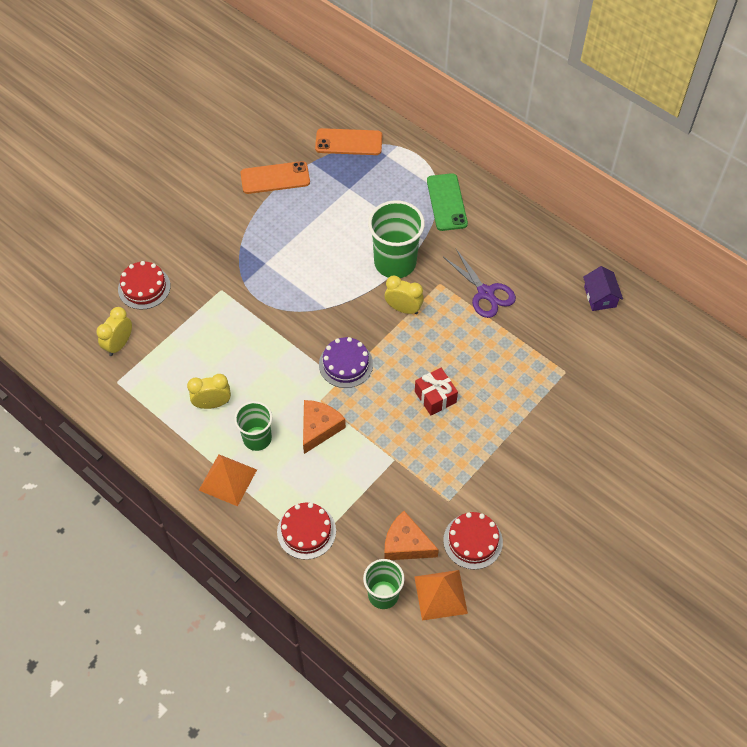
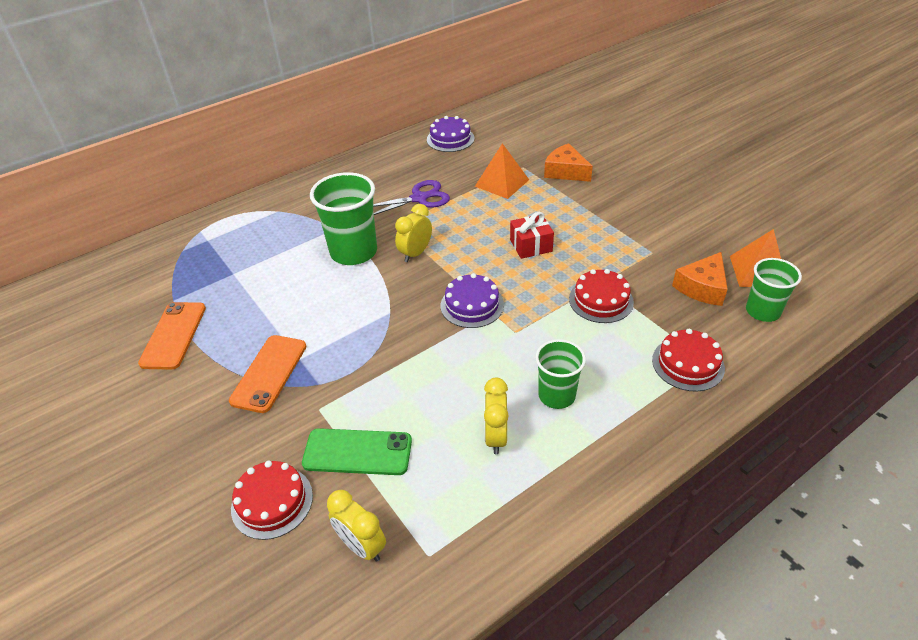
camera: 75 degrees left, 15 degrees down
orange pyramid [199,454,257,506] -> orange pyramid moved to [475,143,529,199]
orange cheese [303,400,346,454] -> orange cheese moved to [544,143,593,182]
orange phone [315,128,382,155] -> orange phone moved to [229,335,306,413]
green phone [427,173,468,231] -> green phone moved to [302,428,412,475]
red cake [443,512,503,569] -> red cake moved to [569,269,634,323]
purple house [583,266,623,311] -> purple cake [427,116,474,152]

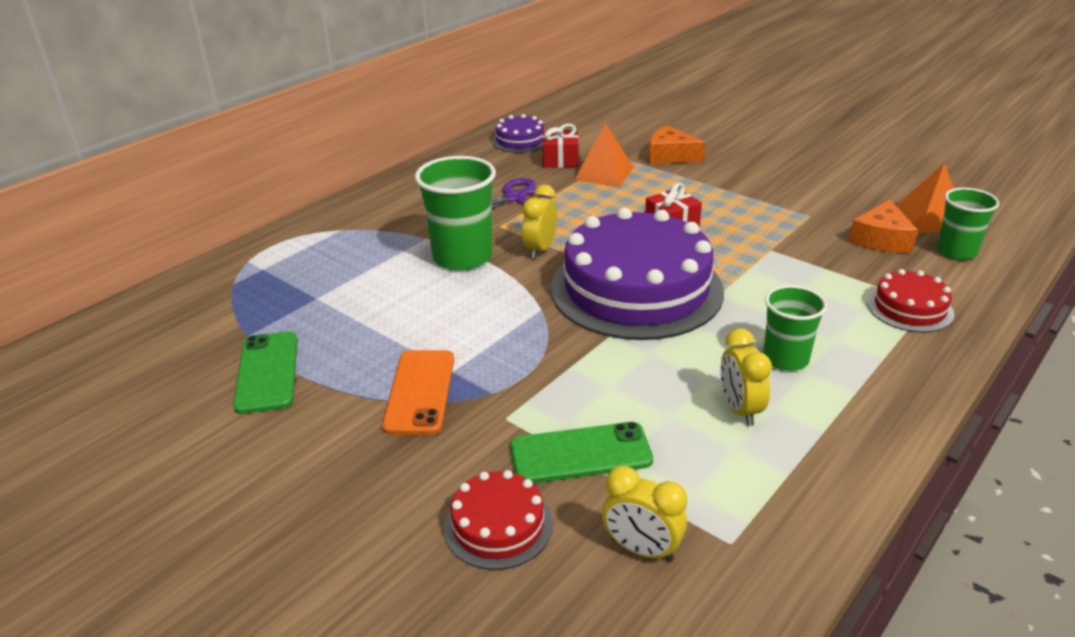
camera: 15 degrees left, 10 degrees down
orange phone [138,302,206,370] -> green phone [233,331,298,414]
purple cake [441,273,504,328] -> purple cake [551,207,724,340], size x2.21
red cake [569,269,634,323] -> none
none -> red gift [542,124,579,168]

